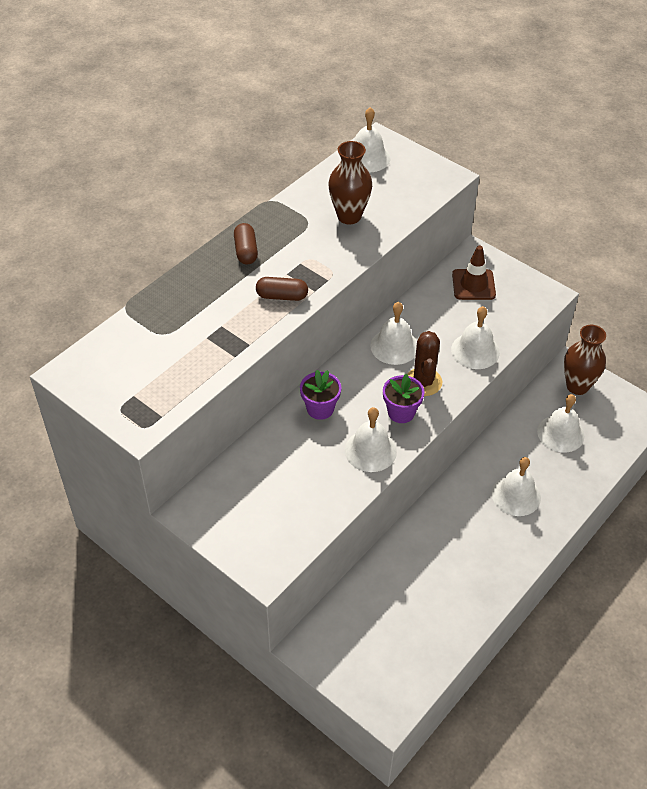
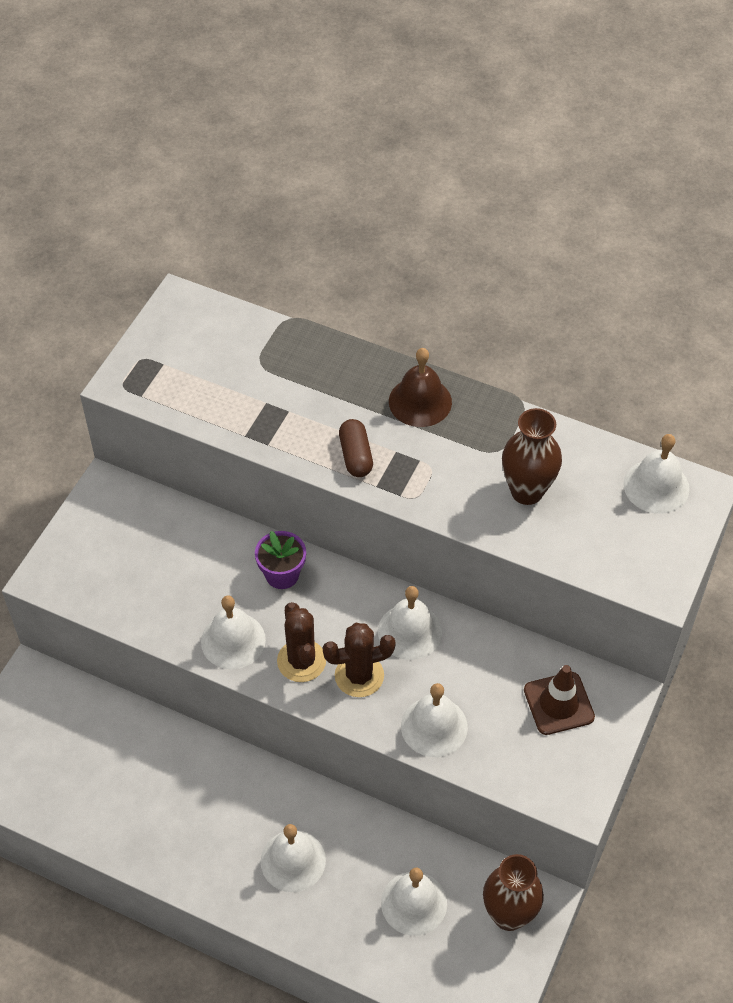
camera: 75 degrees right, 5 degrees up
brown capsule [234,223,258,264] -> brown bell [389,348,452,427]
purple flower pot [383,373,425,423] -> brown cactus [277,602,326,682]

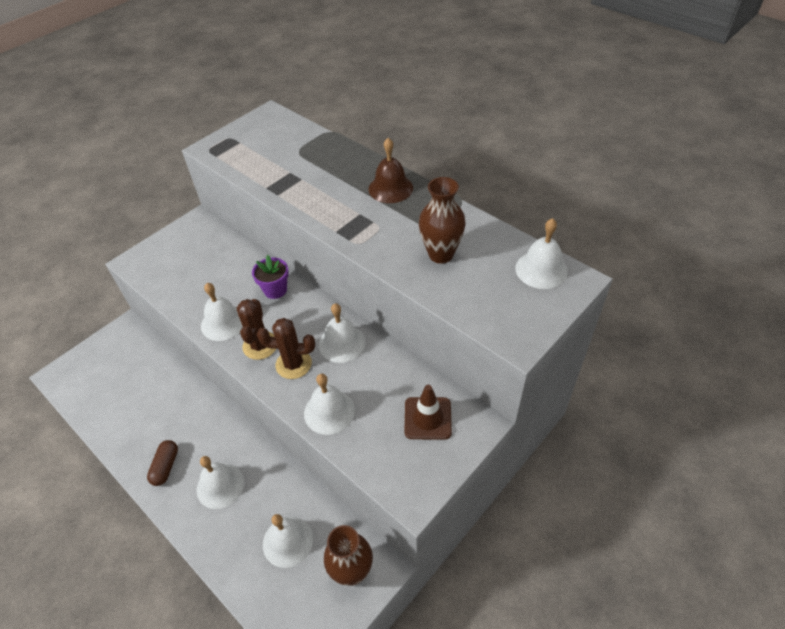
camera: 20 degrees right, 5 degrees down
brown capsule [339,419,373,477] -> brown capsule moved to [147,440,178,486]

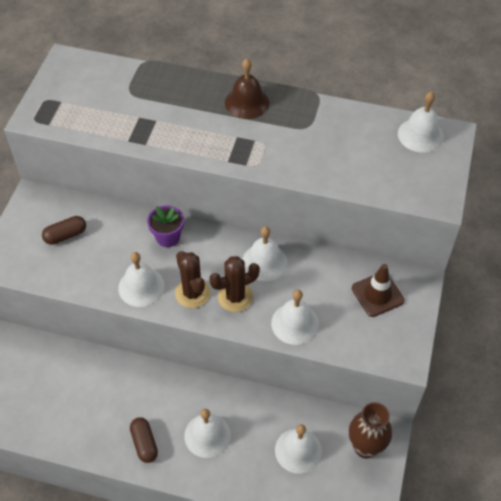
camera: 30 degrees left, 5 degrees up
brown vase [419,177,466,264] -> none
none -> brown capsule [42,216,86,245]

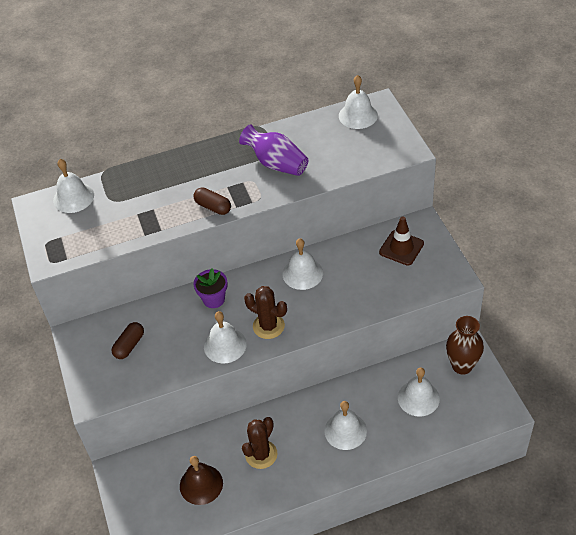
camera: 30 degrees left, 5 degrees down
brown capsule [130,417,158,463] -> brown capsule moved to [193,187,231,215]
brown cactus [209,256,260,312] -> brown cactus moved to [242,417,278,469]
brown bell [225,59,269,119] -> brown bell moved to [180,456,223,505]
white bell [271,290,319,345] -> white bell moved to [53,159,94,213]
none -> purple vase [239,124,308,176]

